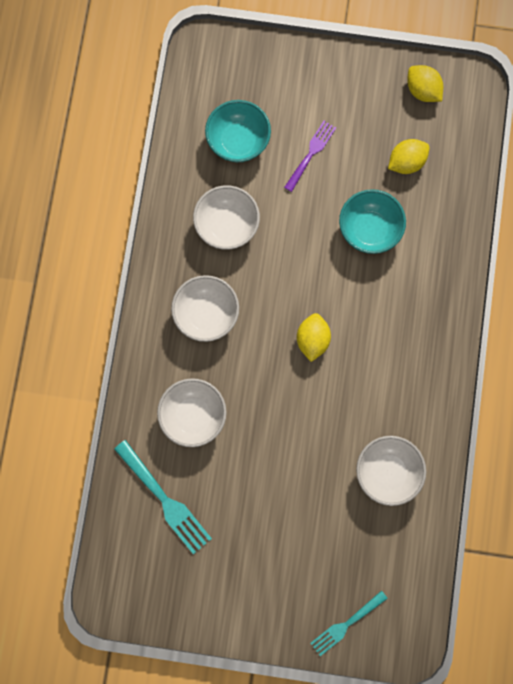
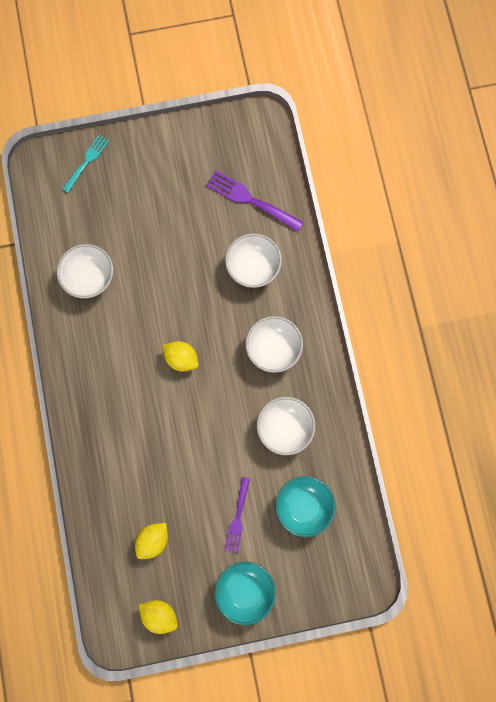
camera: 160 degrees right, 0 degrees up
turquoise fork [114,440,212,554] -> purple fork [206,170,304,232]
yellow lemon [297,313,331,362] -> yellow lemon turned 45 degrees counterclockwise [162,341,199,372]
turquoise bowl [339,189,406,254] -> turquoise bowl moved to [215,562,276,625]

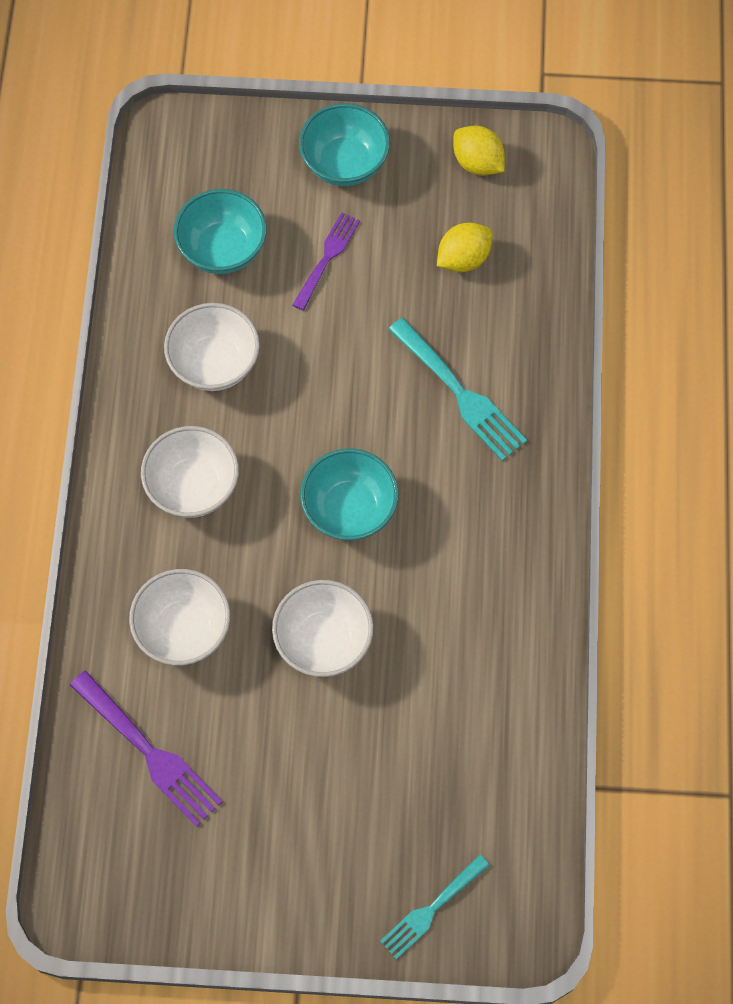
camera: 165 degrees left, 10 degrees down
white bowl [57,244,113,299] -> white bowl moved to [272,580,373,677]
yellow lemon [162,341,199,372] -> turquoise bowl [300,448,399,541]
none -> turquoise fork [388,318,527,461]

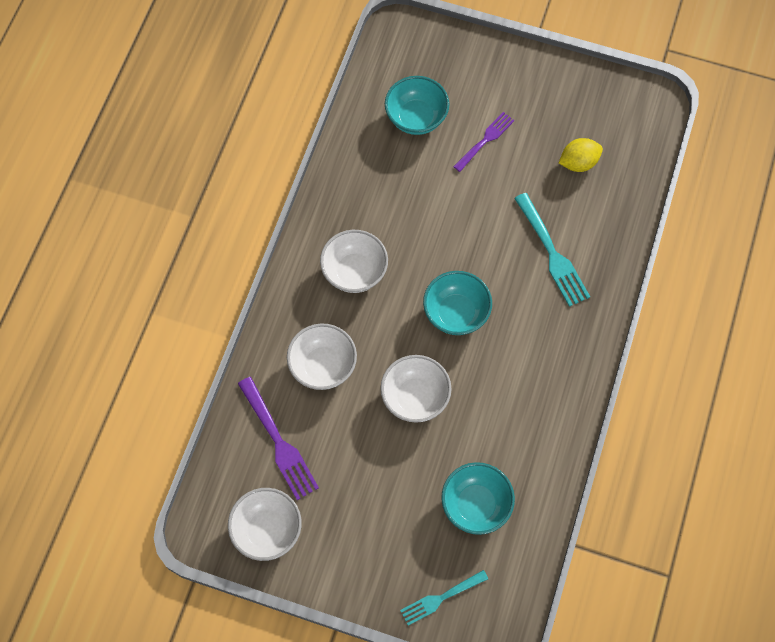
camera: 15 degrees right, 0 degrees up
white bowl [164,303,260,391] -> white bowl moved to [228,488,302,561]
turquoise bowl [299,103,390,186] -> turquoise bowl moved to [441,462,515,535]
yellow lemon [453,126,505,176] -> none

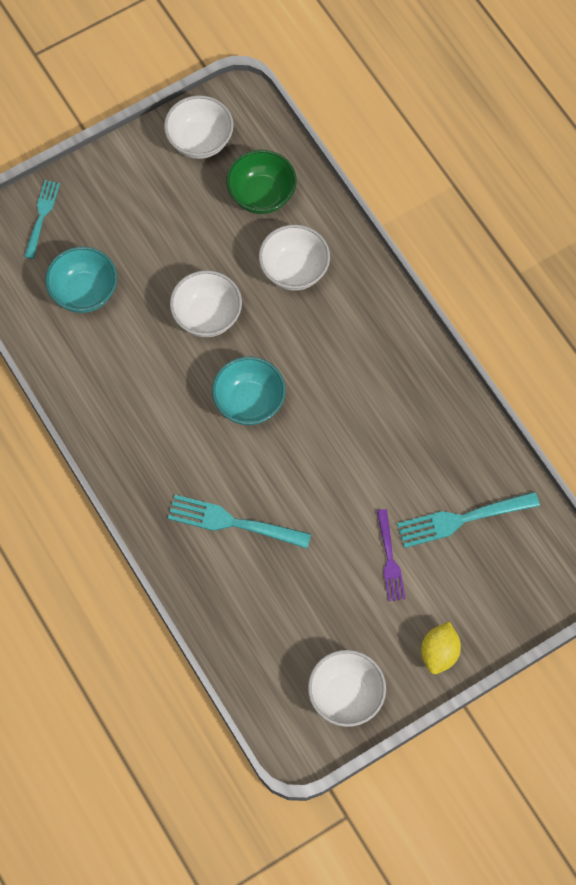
camera: 130 degrees right, 0 degrees up
purple fork [238,377,319,500] -> green bowl [226,150,297,214]
white bowl [320,230,388,293] -> white bowl moved to [308,650,386,727]
turquoise bowl [385,76,449,135] -> turquoise fork [397,492,540,548]
yellow lemon [559,138,603,172] -> yellow lemon moved to [421,621,461,674]

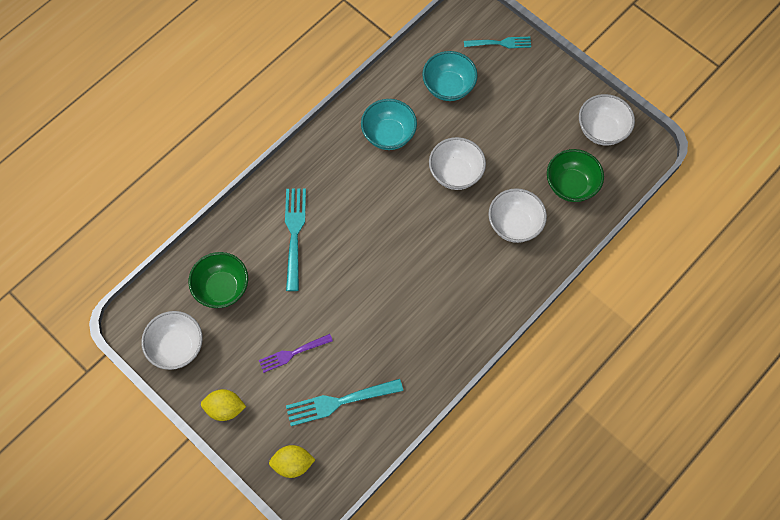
camera: 75 degrees right, 0 degrees up
turquoise bowl [212,357,286,425] -> turquoise bowl moved to [361,99,417,150]
turquoise fork [397,492,540,548] -> turquoise fork turned 75 degrees counterclockwise [286,379,403,426]
none -> green bowl [189,252,248,308]
none -> yellow lemon [269,445,316,478]

